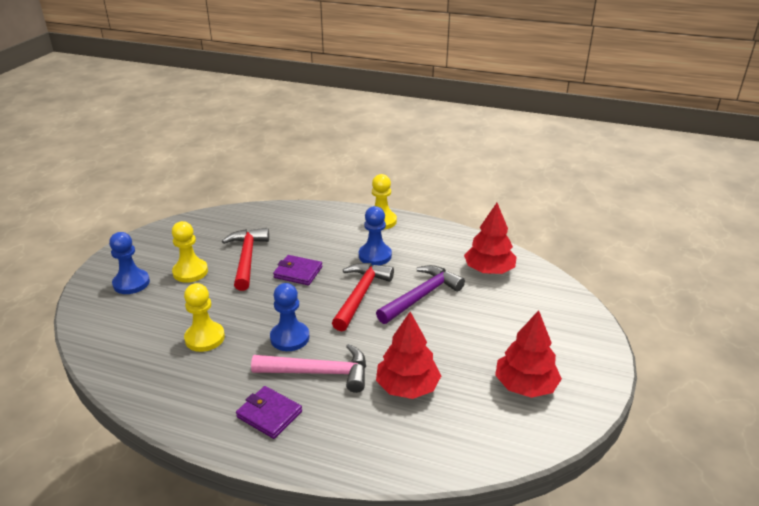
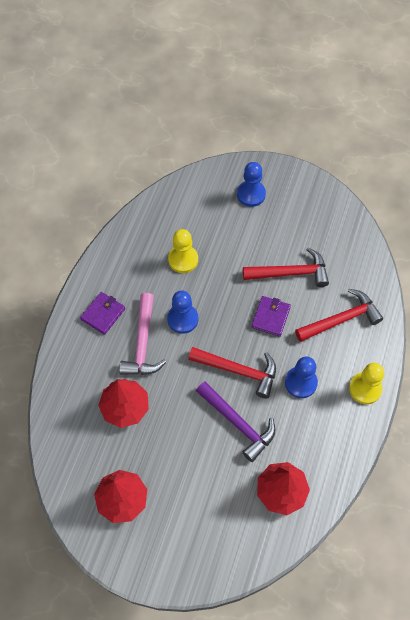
camera: 90 degrees right, 30 degrees up
yellow pawn [172,221,208,283] -> none
none -> red hammer [295,289,383,342]

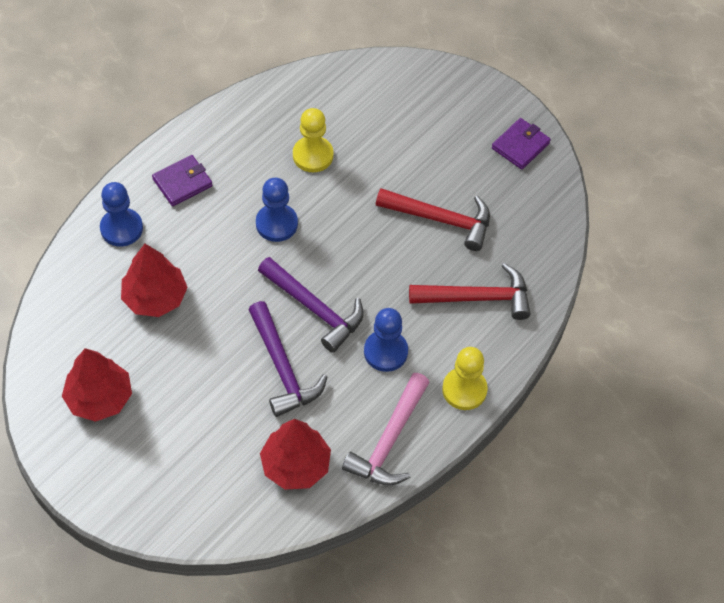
camera: 20 degrees right, 5 degrees down
pink hammer [119,293,166,375] -> pink hammer moved to [342,373,430,486]
red hammer [188,347,276,399] -> purple hammer [258,257,364,353]
blue pawn [237,162,266,207] -> blue pawn moved to [100,182,143,246]
purple wallet [251,296,291,337] -> purple wallet moved to [492,118,551,170]

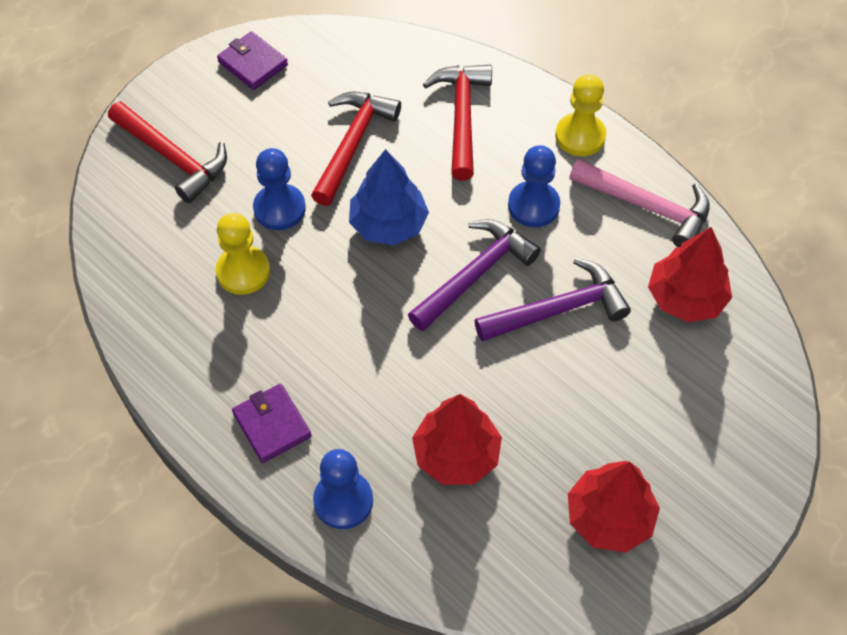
camera: 85 degrees left, 0 degrees up
blue pawn [256,178,298,242] -> blue pawn moved to [253,148,306,230]
none -> red hammer [108,101,227,203]
none -> blue tree [349,149,429,245]

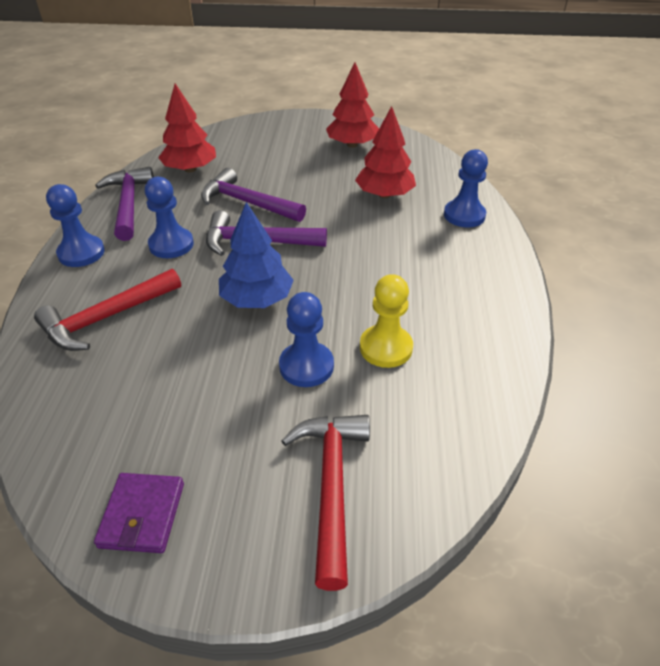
camera: 130 degrees left, 15 degrees down
purple wallet [232,384,312,463] -> none
red hammer [311,92,401,206] -> none
yellow pawn [555,74,606,156] -> blue pawn [46,184,105,267]
pink hammer [569,159,710,247] -> purple hammer [95,167,154,241]

